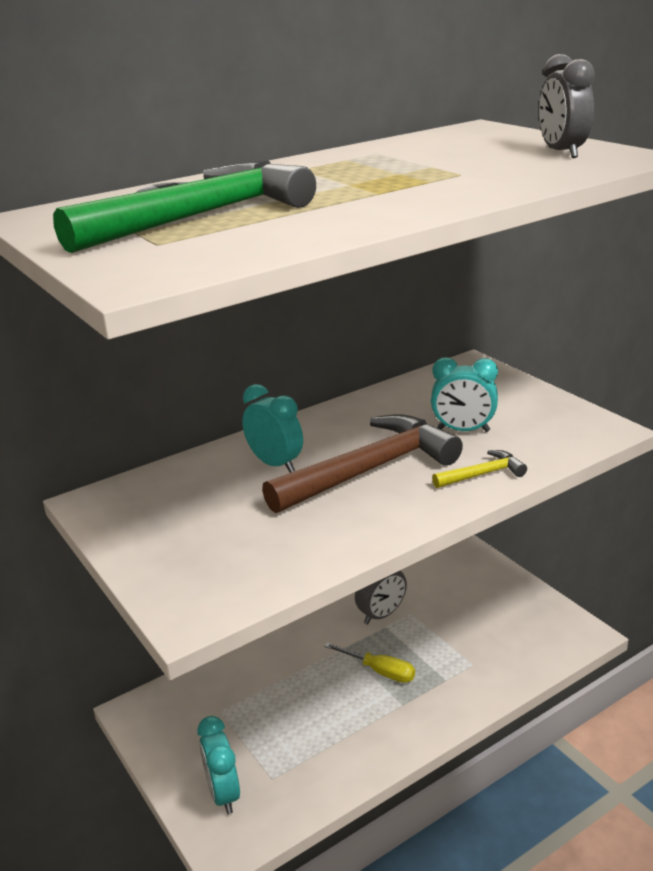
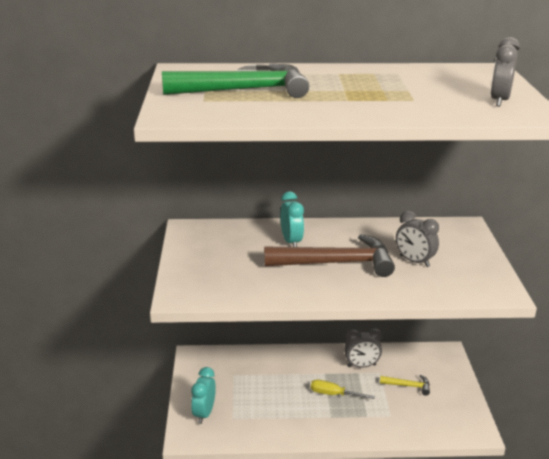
camera: 30 degrees right, 0 degrees up
yellow screwdriver [324,642,415,683] -> yellow screwdriver turned 135 degrees clockwise [311,380,375,399]
turquoise clock [431,357,498,432] -> grey clock [396,211,439,267]
yellow hammer [432,450,527,488] -> yellow hammer moved to [380,375,430,396]

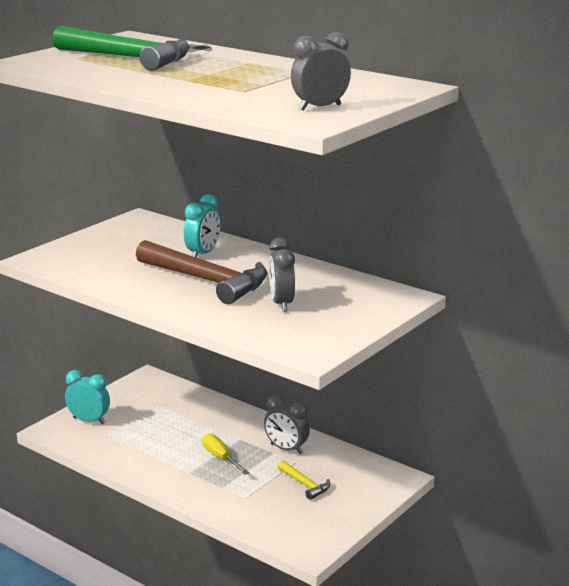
camera: 40 degrees right, 5 degrees down
turquoise clock [191,367,216,424] -> turquoise clock turned 60 degrees clockwise [65,370,110,424]

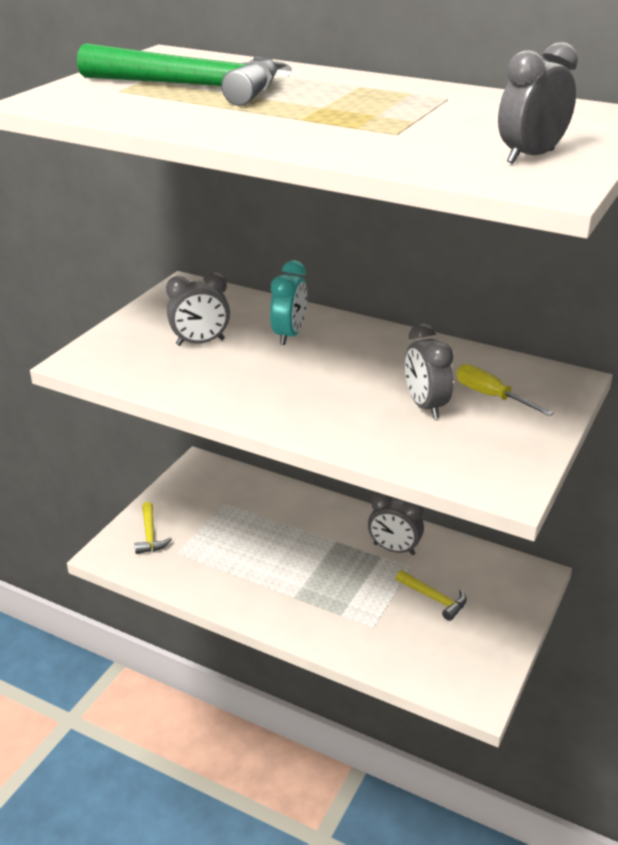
camera: 10 degrees left, 10 degrees up
turquoise clock [65,370,110,424] -> yellow hammer [135,502,172,554]
brown hammer [136,240,268,304] -> none
yellow screwdriver [202,434,249,475] -> yellow screwdriver moved to [456,364,554,416]
none -> grey clock [166,272,230,346]

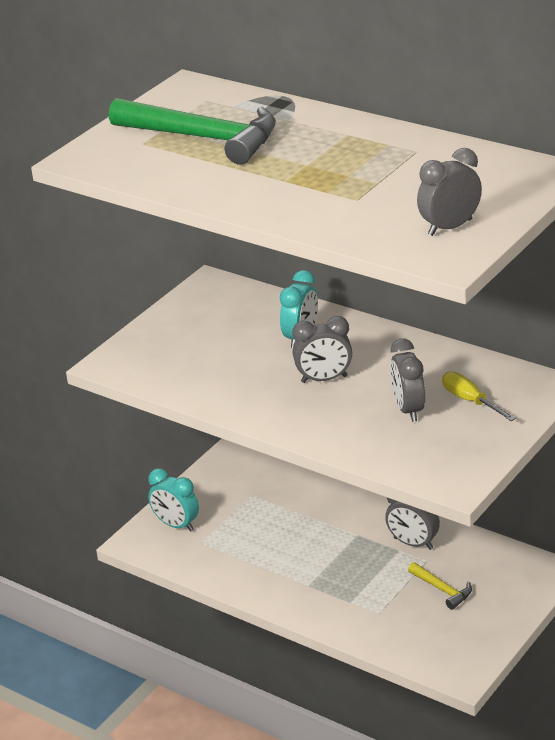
camera: 10 degrees right, 0 degrees up
yellow hammer [135,502,172,554] -> turquoise clock [148,468,199,532]
grey clock [166,272,230,346] -> grey clock moved to [292,316,352,383]

